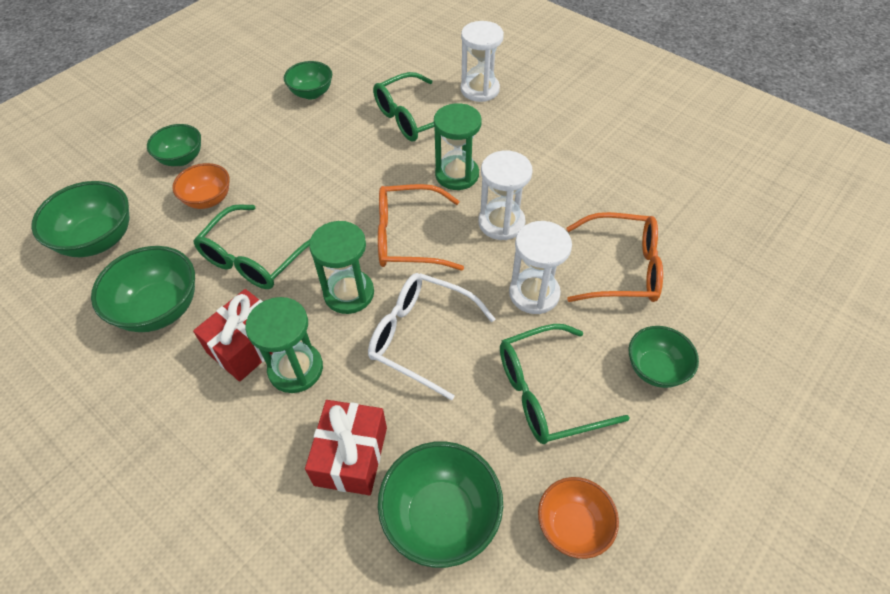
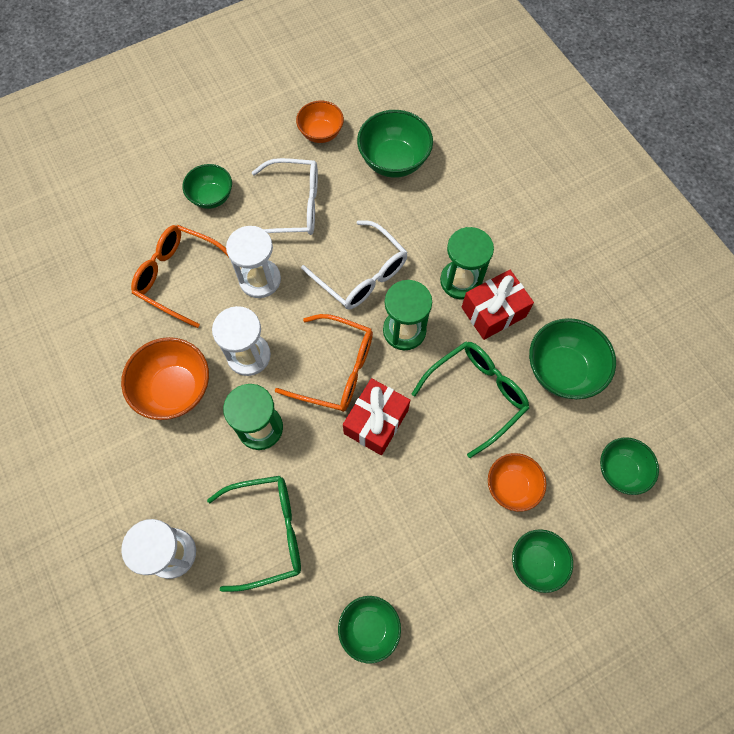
camera: 160 degrees left, 15 degrees up
green bowl [31,181,130,257] -> green bowl [600,437,659,495], size x0.65
red gift [305,400,387,496] -> red gift moved to [343,378,410,455]
green glasses [500,324,629,444] -> white glasses [252,158,318,235]
none -> orange bowl [121,337,209,420]

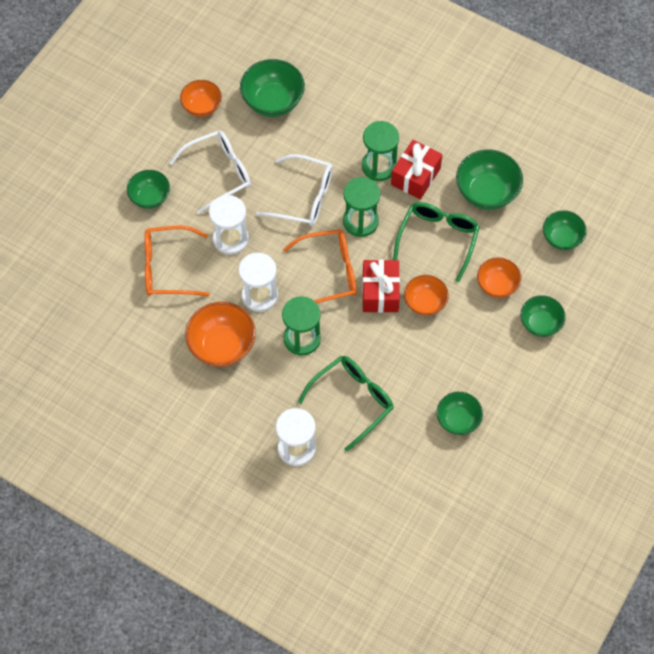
camera: 30 degrees left, 5 degrees down
none -> orange bowl [404,275,449,316]

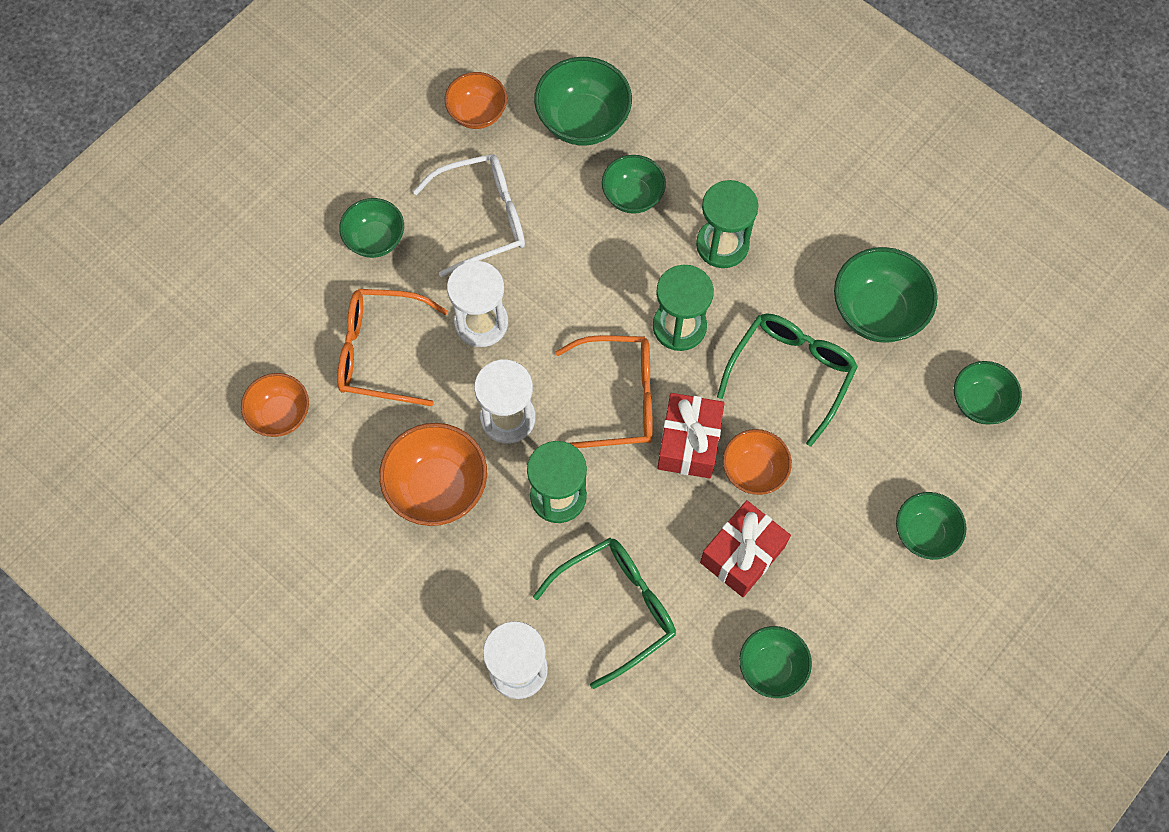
camera: 10 degrees right, 5 degrees up
white glasses [256,154,333,226] -> none
red gift [391,140,442,199] -> red gift moved to [700,500,791,597]
orange bowl [477,257,521,298] -> orange bowl moved to [241,373,309,437]
none -> green bowl [602,155,666,214]

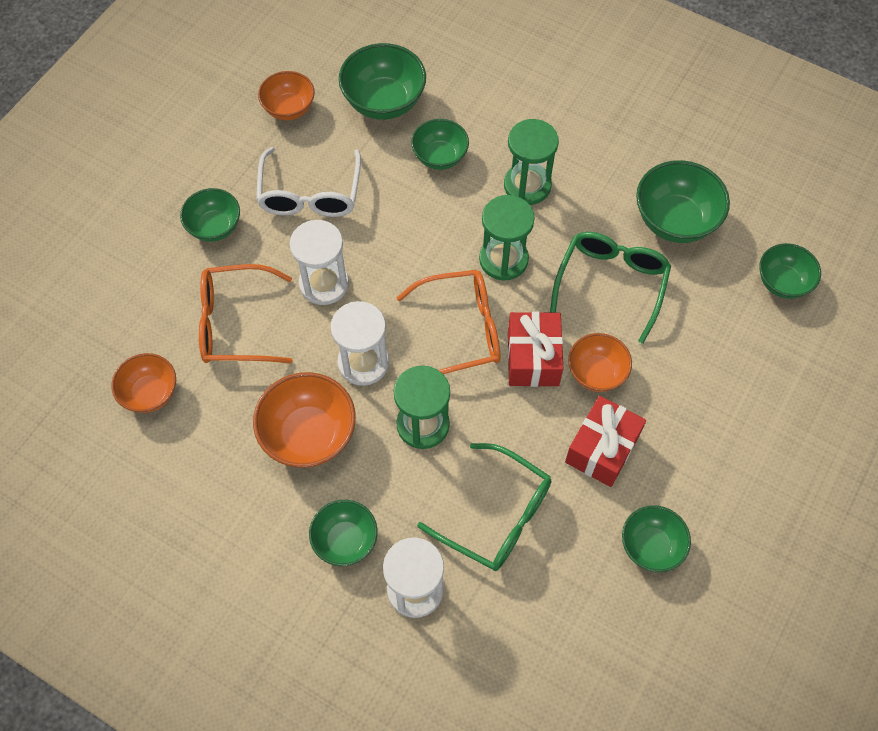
camera: 10 degrees left, 5 degrees down
white glasses [413,154,525,277] -> white glasses turned 120 degrees clockwise [256,147,361,217]
green glasses [533,538,676,689] -> green glasses turned 75 degrees clockwise [417,443,551,571]
green bowl [896,492,966,560] -> green bowl moved to [309,500,377,566]

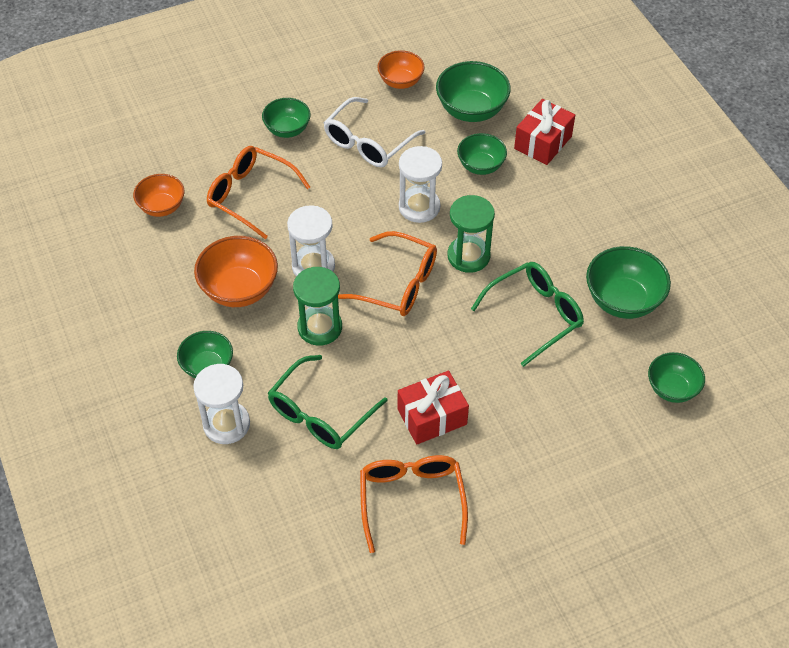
camera: 35 degrees right, 10 degrees down
white hourglass [290,220,349,305] -> white hourglass moved to [399,146,442,223]
green glasses [417,443,551,571] -> green glasses turned 60 degrees clockwise [268,355,388,449]
green hourglass [504,119,559,205] -> none
red gift [508,312,563,387] -> red gift moved to [514,99,575,165]
orange bowl [568,333,632,392] -> none
green bowl [622,505,691,572] -> orange glasses [360,455,468,553]

